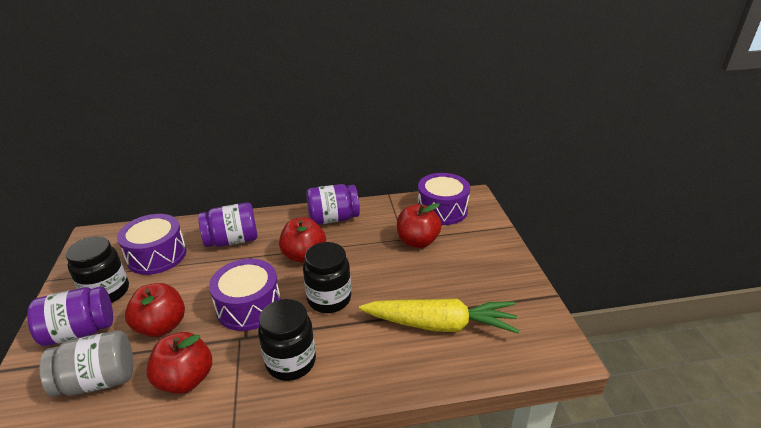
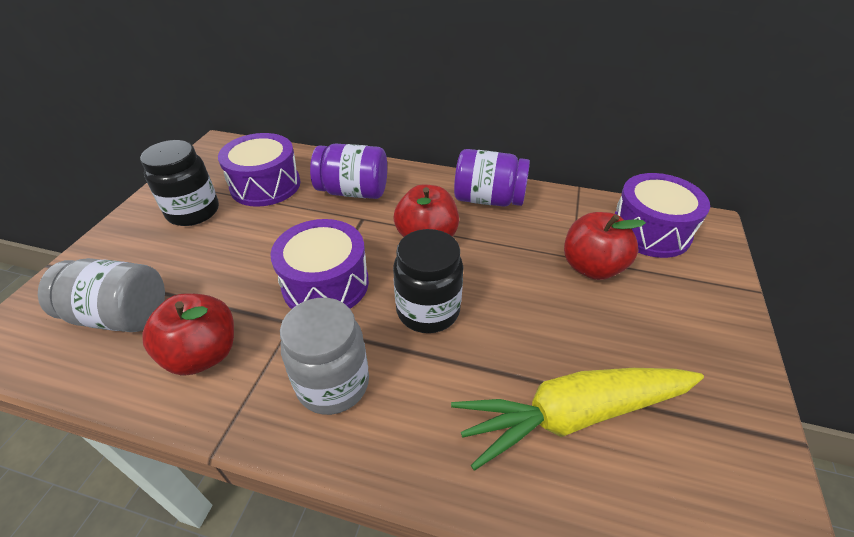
camera: 25 degrees right, 10 degrees up
purple jar [27,286,113,346] -> none
red apple [125,283,185,337] -> none
black jar [258,299,316,381] -> grey jar [280,298,369,415]
yellow carrot [359,298,520,334] -> yellow carrot turned 135 degrees clockwise [451,368,704,471]

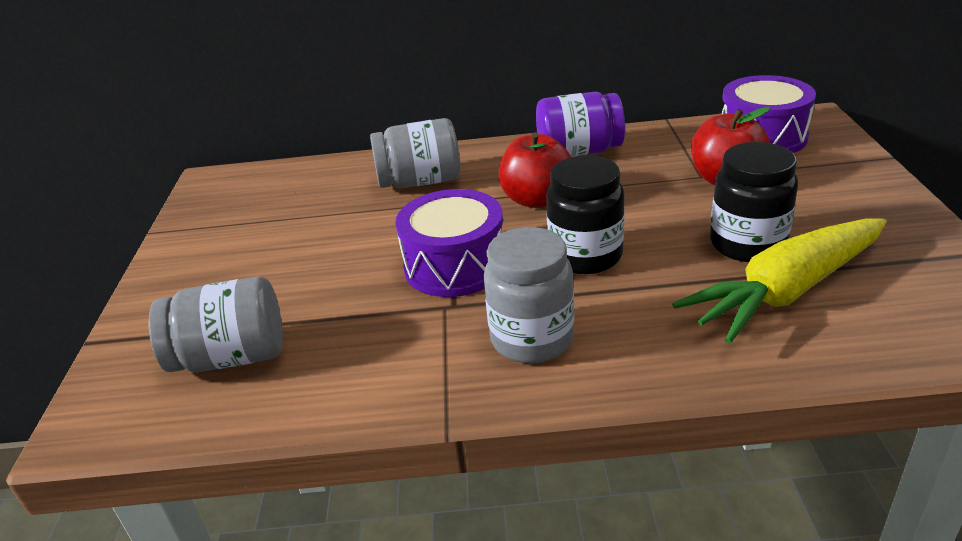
camera: 15 degrees left, 10 degrees down
black jar [140,140,219,226] -> black jar moved to [710,142,798,262]
red apple [142,293,234,376] -> none
purple drum [218,133,300,207] -> none
purple jar [310,144,387,199] -> grey jar [370,118,461,188]

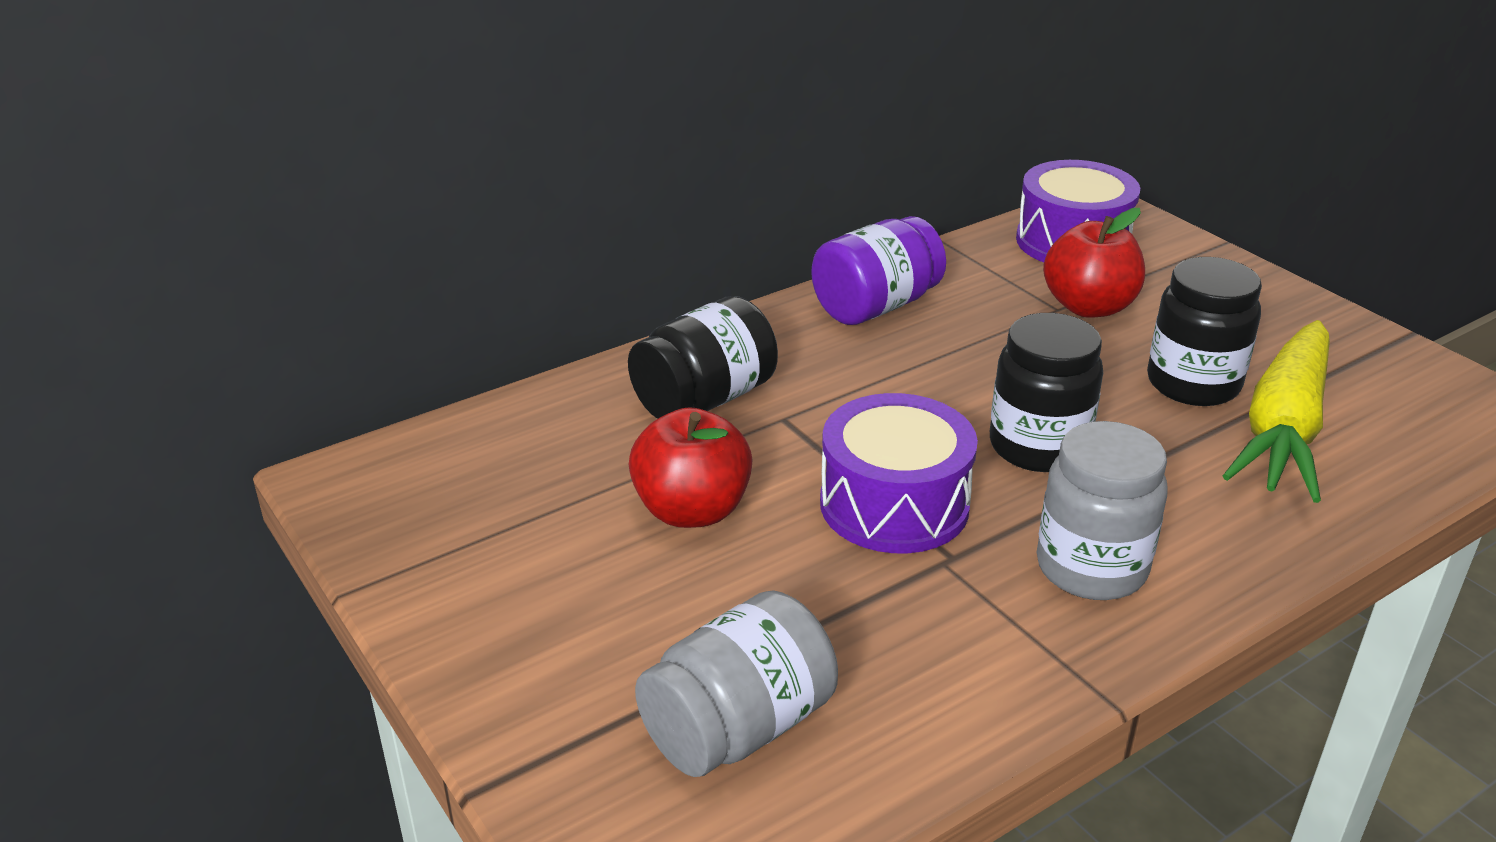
camera: 35 degrees left, 0 degrees up
grey jar [370,118,461,188] -> black jar [628,296,778,419]
red apple [499,132,571,208] -> red apple moved to [629,407,753,528]

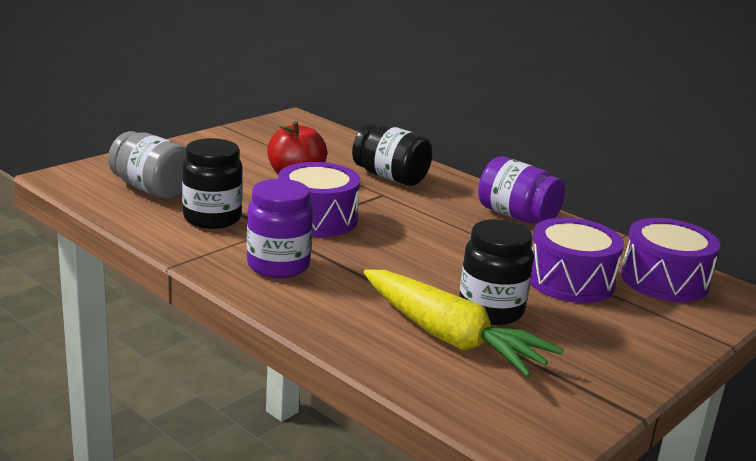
camera: 75 degrees right, 10 degrees down
black jar [990,313,1103,472] -> black jar moved to [182,138,243,229]
grey jar [1037,421,1168,600] -> purple jar [247,179,313,278]
red apple [1043,208,1145,318] -> purple drum [530,217,624,303]
yellow carrot [1223,320,1330,503] -> yellow carrot turned 150 degrees counterclockwise [363,269,564,377]

